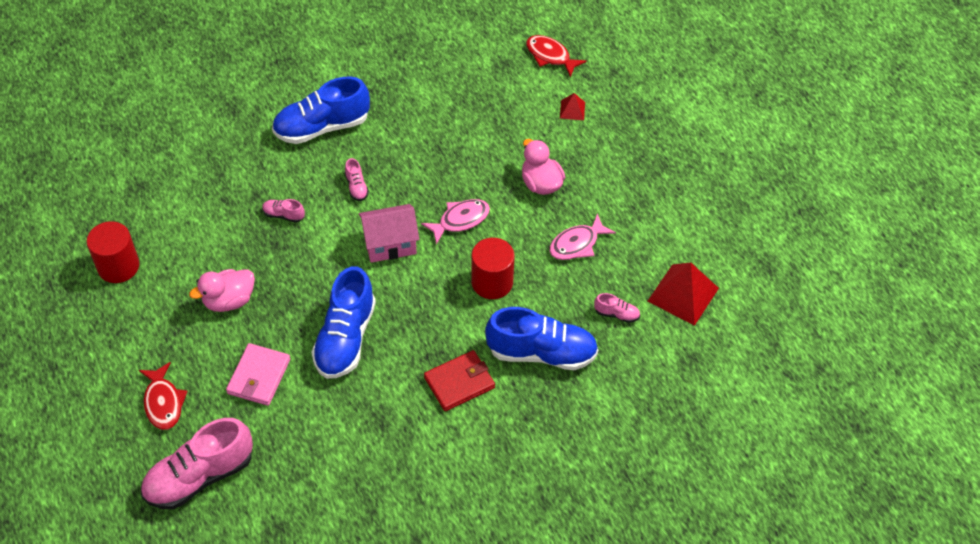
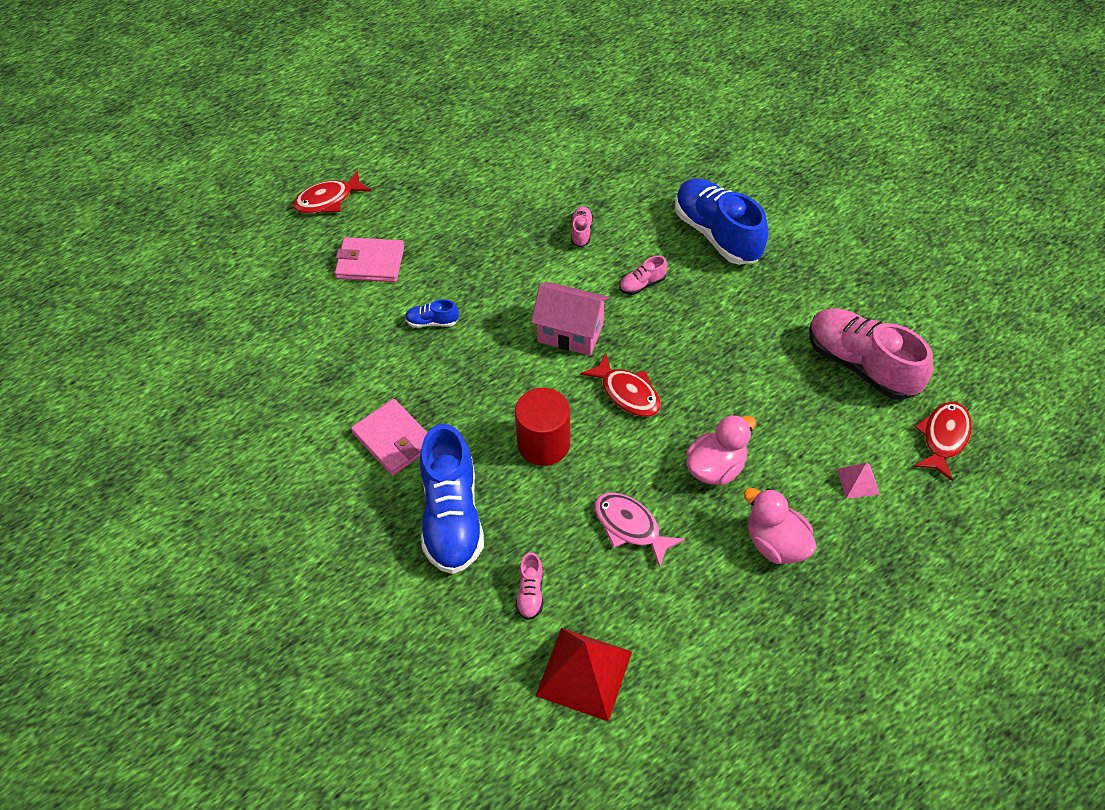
camera: 80 degrees right, 0 degrees up
red cylinder [87,221,139,283] -> none
pink shoe [141,418,253,509] -> pink shoe moved to [809,308,933,400]
pink duck [189,269,255,312] -> pink duck moved to [744,488,817,564]
blue shoe [311,266,376,379] -> blue shoe [405,299,459,328], size x0.43
pink house [359,204,419,263] -> pink house turned 45 degrees counterclockwise [531,282,609,356]
pink fish [421,199,490,244] -> red fish [580,353,661,417]
red wallet [424,350,495,411] -> pink wallet [351,399,428,476]
red pyramid [560,93,585,120] -> pink pyramid [837,463,880,499]

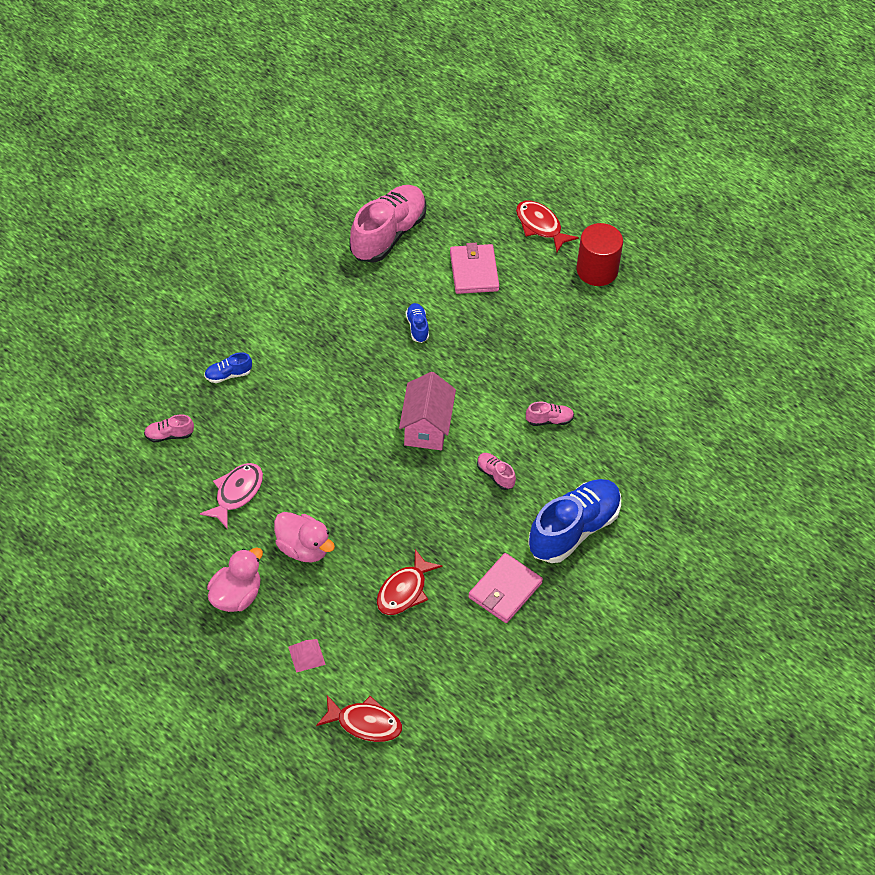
camera: 75 degrees right, 0 degrees up
pink wallet [351,399,428,476] -> pink wallet moved to [468,553,543,623]
blue shoe [420,424,484,574] -> blue shoe [204,352,252,383], size x0.43
red cylinder [515,388,570,466] -> red cylinder moved to [576,223,623,286]
red pyramid [536,628,632,722] -> none
red fish [580,353,661,417] -> red fish moved to [377,549,443,615]
pink shoe [809,308,933,400] -> pink shoe moved to [349,185,427,263]

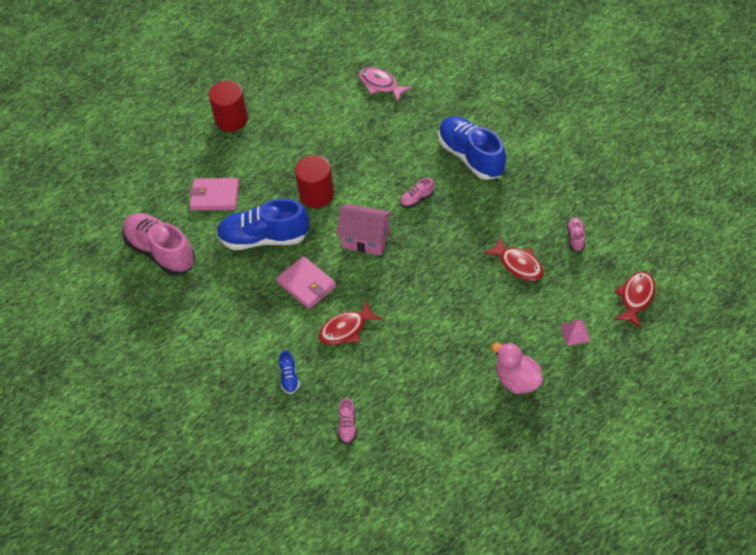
camera: 75 degrees left, 0 degrees up
pink fish [200,463,263,529] -> pink fish moved to [359,67,412,102]
pink duck [274,512,335,562] -> none
blue shoe [406,303,429,343] -> blue shoe [216,199,309,250], size x2.33
pink wallet [468,553,543,623] -> pink wallet moved to [276,256,336,309]
red fish [516,201,579,252] -> red fish moved to [319,301,382,345]
pink shoe [526,402,574,426] -> pink shoe moved to [567,217,585,252]
none -> red cylinder [295,155,334,208]

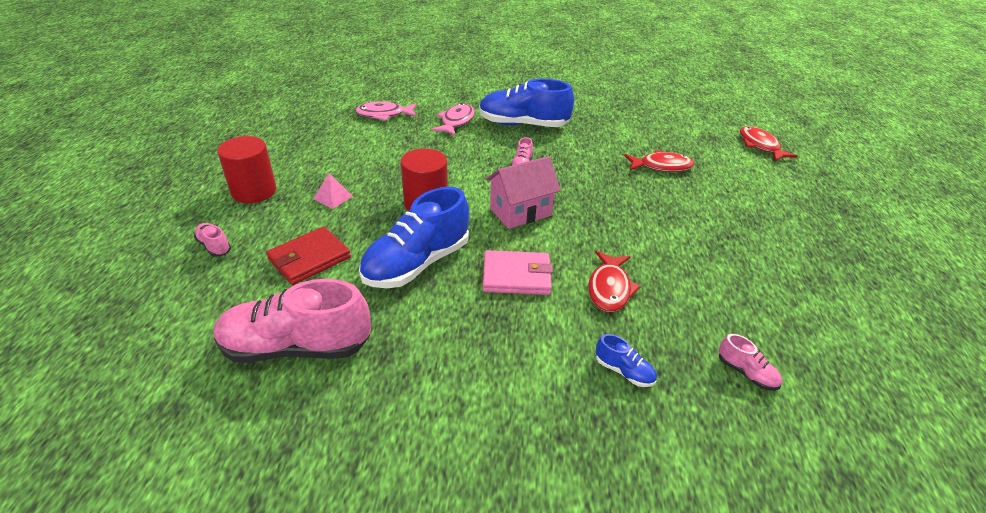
camera: 50 degrees left, 15 degrees down
pink wallet [189,178,239,211] -> red wallet [266,226,351,285]
pink duck [491,342,543,394] -> none
pink pyramid [560,320,590,346] -> pink pyramid moved to [314,173,353,209]
pink shoe [567,217,585,252] -> pink shoe moved to [194,223,231,257]
none -> pink fish [431,103,475,136]

